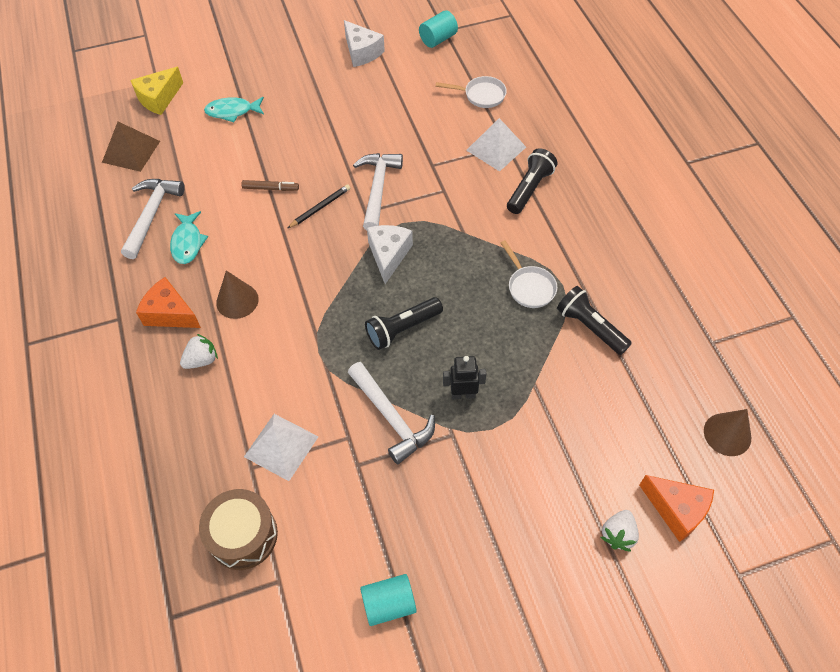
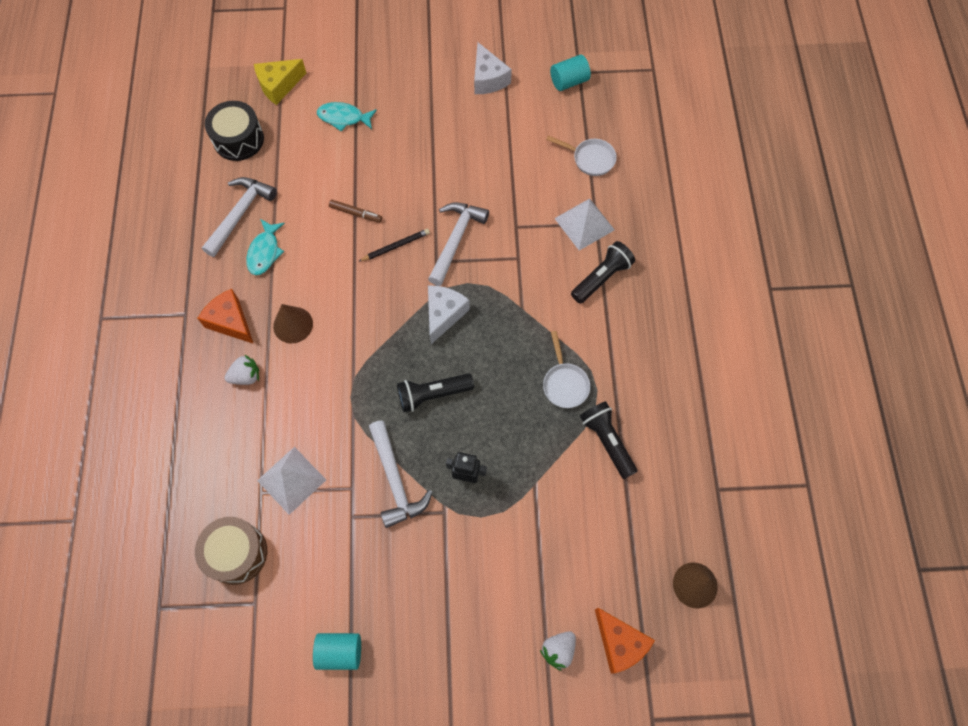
camera: 15 degrees right, 10 degrees up
brown pyramid [102,122,160,172] -> black drum [205,101,264,161]

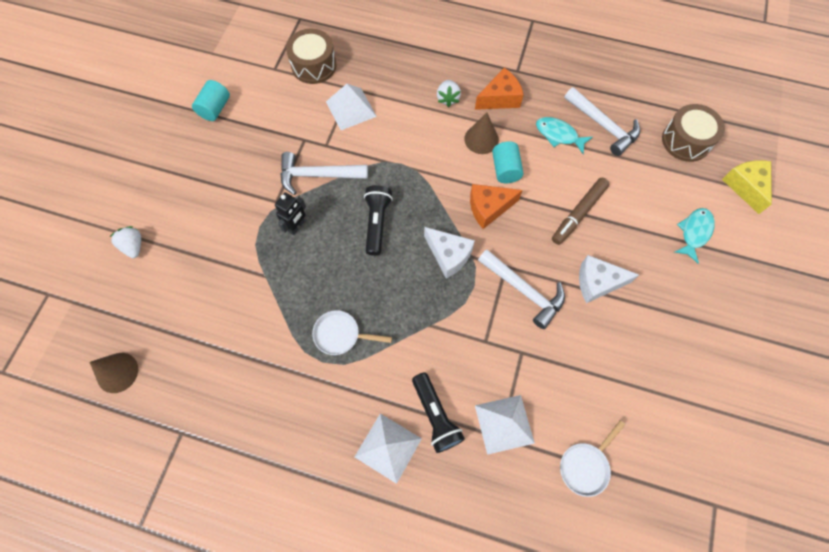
camera: 110 degrees right, 0 degrees up
black drum [205,101,264,161] -> brown drum [662,104,725,162]
brown marker [329,200,382,223] -> brown marker [552,178,609,245], size x1.61
black pencil [358,229,430,262] -> none
white cheese [474,42,512,94] -> white cheese moved to [579,255,639,303]
turquoise cylinder [550,54,591,91] -> turquoise cylinder moved to [492,141,524,183]
black flashlight [580,401,638,479] -> none
orange cheese [595,608,655,674] -> orange cheese moved to [470,184,523,229]
none -> white pyramid [355,413,422,484]

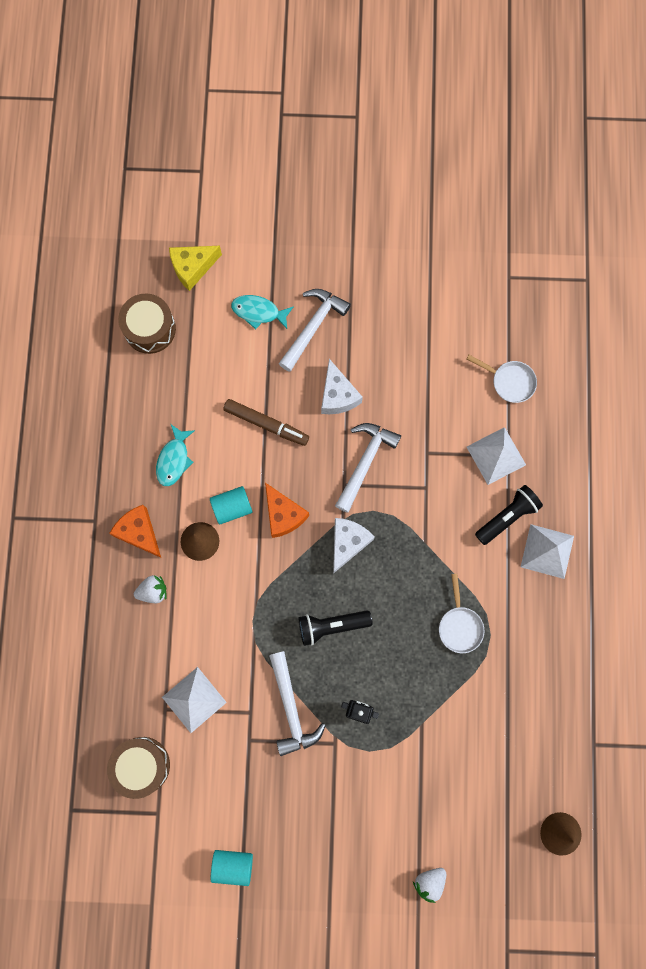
camera: 105 degrees left, 10 degrees up
white hammer [565,87,640,156] -> white hammer moved to [279,289,351,372]

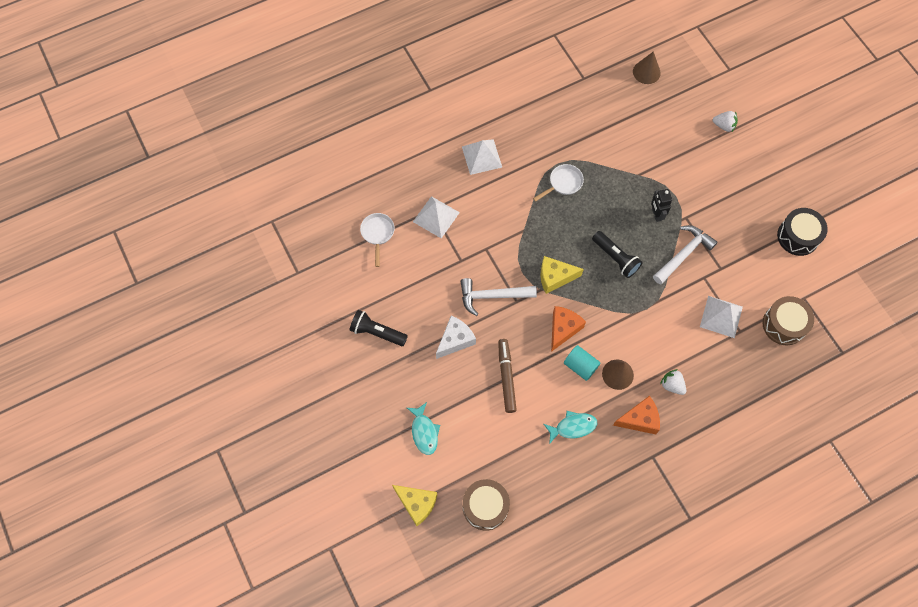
camera: 120 degrees left, 10 degrees down
orange cheese [109,505,161,558] -> orange cheese turned 120 degrees counterclockwise [613,396,660,434]
turquoise cylinder [211,850,253,886] -> black drum [777,208,828,256]
white hammer [279,289,351,372] -> none
white cheese [333,518,375,574] -> yellow cheese [540,256,584,294]
black flashlight [475,485,543,545] -> black flashlight moved to [350,310,408,346]

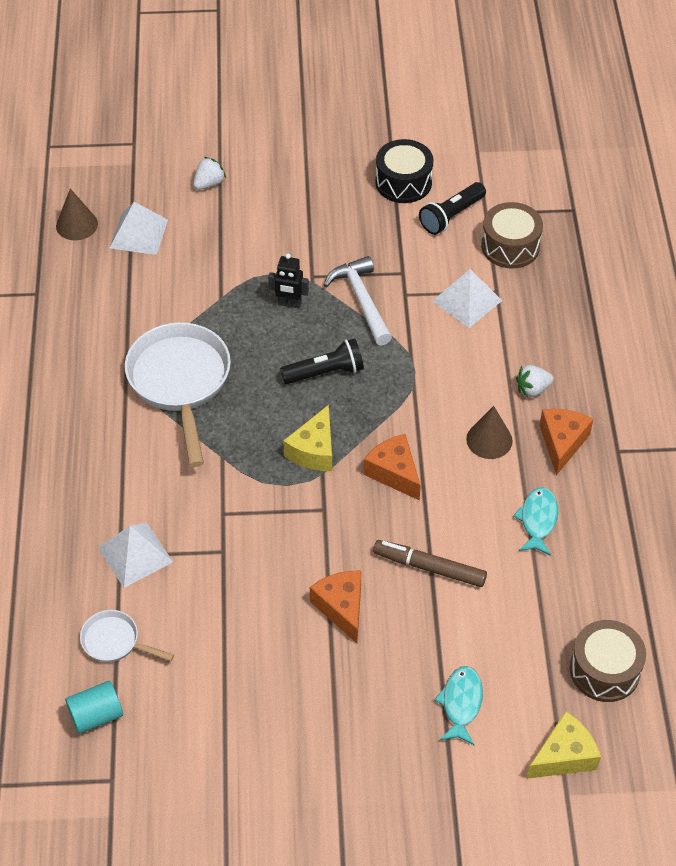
camera: 65 degrees left, 15 degrees down
black flashlight [350,310,408,346] -> black flashlight moved to [419,182,486,235]
turquoise fish [407,402,440,455] -> turquoise fish turned 90 degrees counterclockwise [434,666,483,745]
white cheese [436,316,476,359] -> orange cheese [310,571,361,643]
white hammer [461,278,537,316] -> none
white pyramid [462,139,502,175] -> white pyramid moved to [110,202,168,255]
white pan [533,164,584,202] -> white pan [125,322,231,467], size x2.04
turquoise cylinder [564,345,600,381] -> turquoise cylinder moved to [65,681,123,734]

